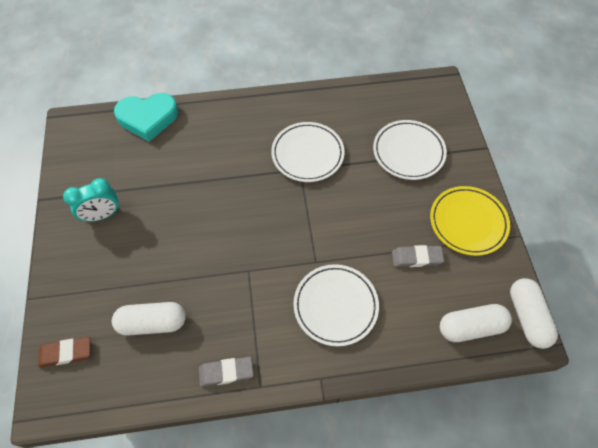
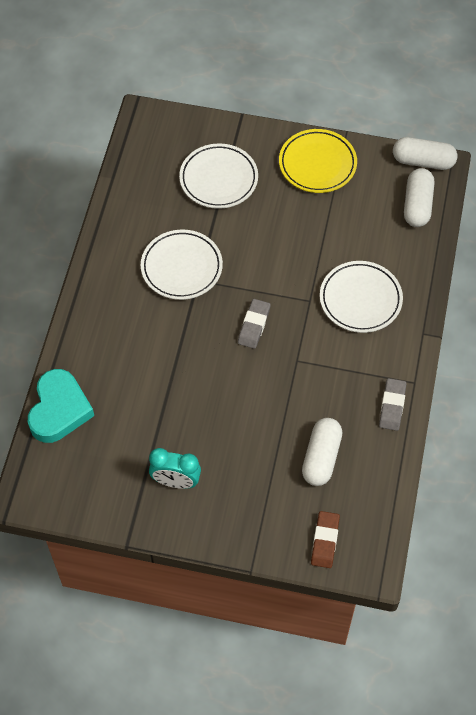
camera: 70 degrees left, 0 degrees up
turquoise clock [63,178,119,222] -> turquoise clock turned 105 degrees clockwise [149,448,201,489]
grey eraser [392,245,444,267] -> grey eraser moved to [238,299,271,349]

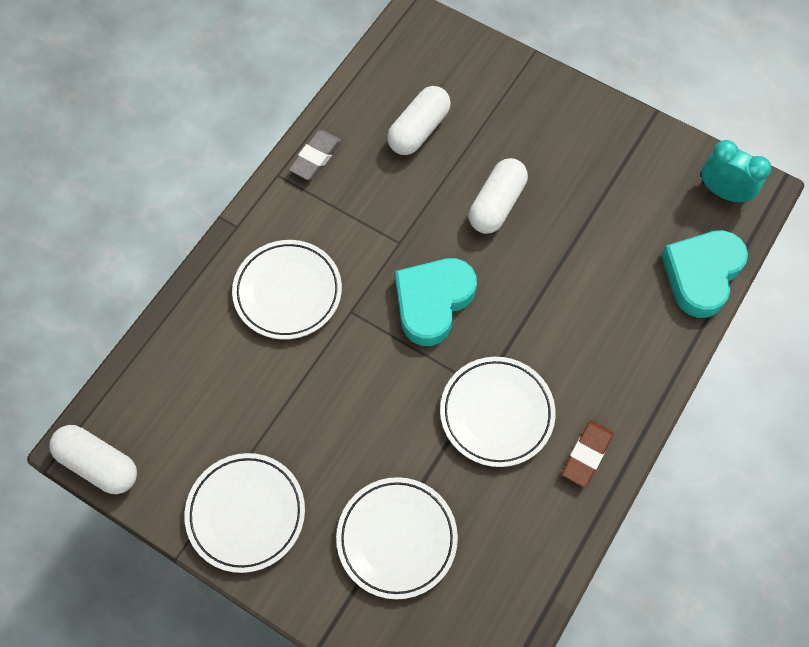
camera: 160 degrees left, 5 degrees up
turquoise clock [149,448,201,489] -> turquoise clock moved to [702,140,771,204]
grey eraser [238,299,271,349] -> turquoise heart [395,258,477,346]
yellow plate [279,129,357,193] -> white plate [184,453,305,573]
brown eraser [311,511,340,568] -> brown eraser moved to [562,420,614,488]
white capsule [404,168,435,227] -> white capsule moved to [469,158,528,234]

